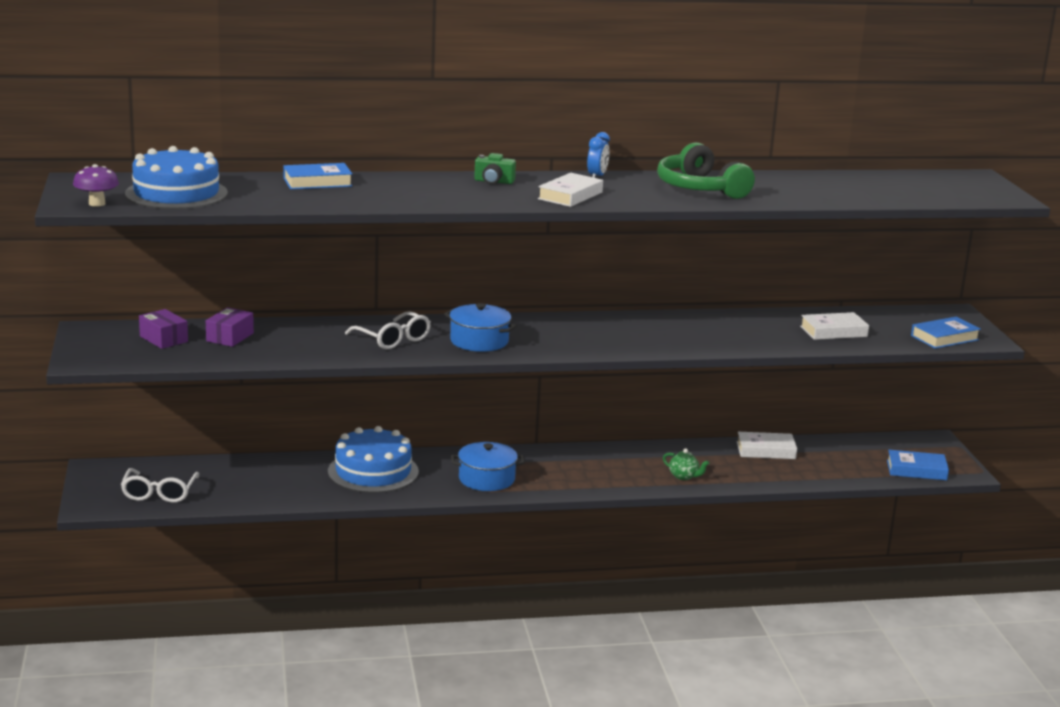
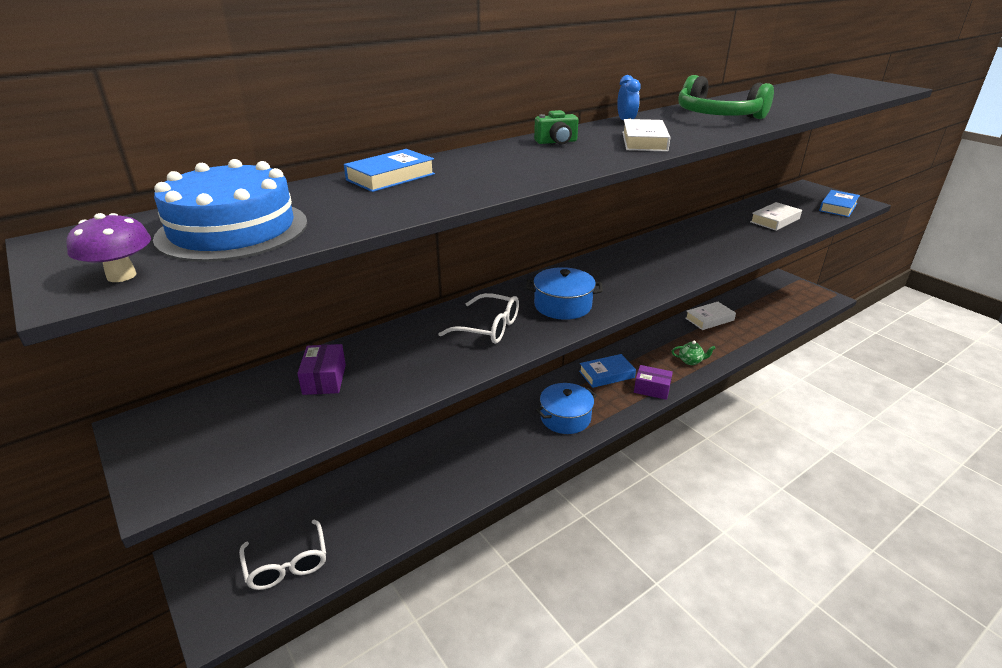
camera: 25 degrees left, 10 degrees up
purple box [139,309,188,349] -> purple box moved to [634,365,673,400]
blue cake [328,426,419,493] -> none
blue book [887,450,949,480] -> blue book moved to [579,354,636,388]

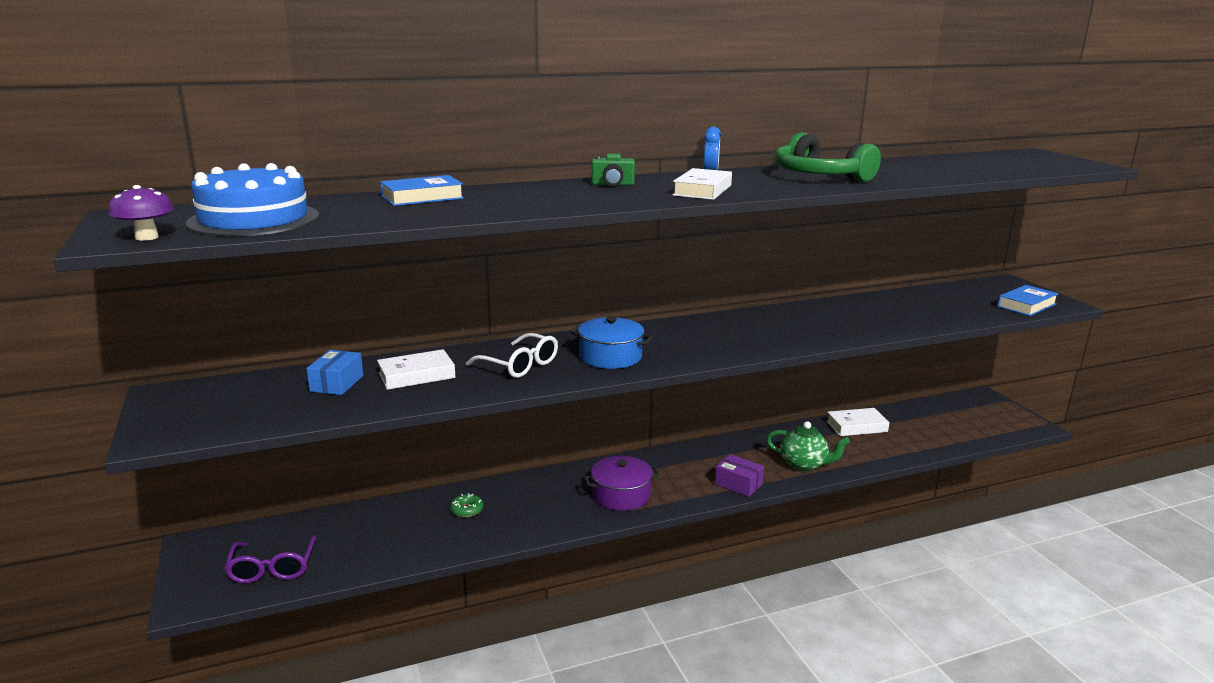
camera: 15 degrees right, 10 degrees down
white glasses [239,520,326,590] -> purple glasses [224,535,317,583]
purple box [297,344,346,395] -> blue box [307,350,363,395]
blue pot [536,383,597,434] -> purple pot [584,456,660,511]
blue book [579,354,636,388] -> none
green teapot [672,341,716,365] -> green teapot [766,421,850,471], size x1.61
white book [750,202,802,231] -> white book moved to [377,349,456,390]
none -> green donut [450,493,483,517]

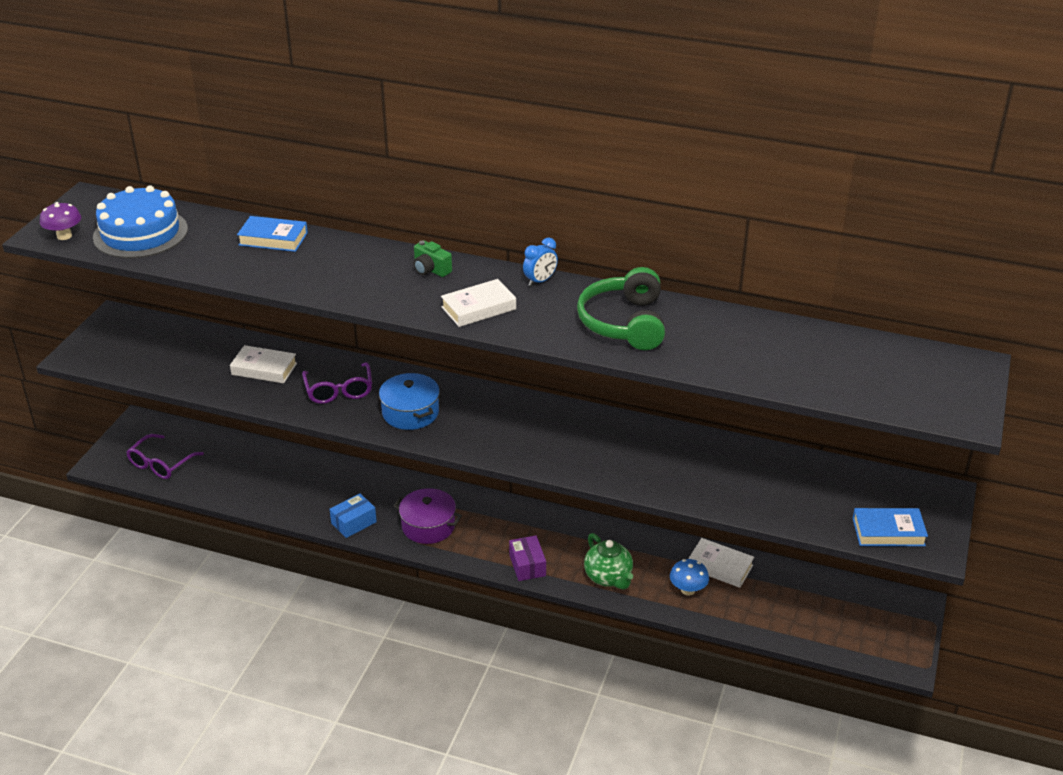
camera: 40 degrees right, 15 degrees up
blue box [307,350,363,395] -> blue box moved to [330,493,377,538]
green donut [450,493,483,517] -> none
white glasses [466,333,558,378] -> purple glasses [302,362,372,404]
none -> blue mushroom [670,559,709,596]

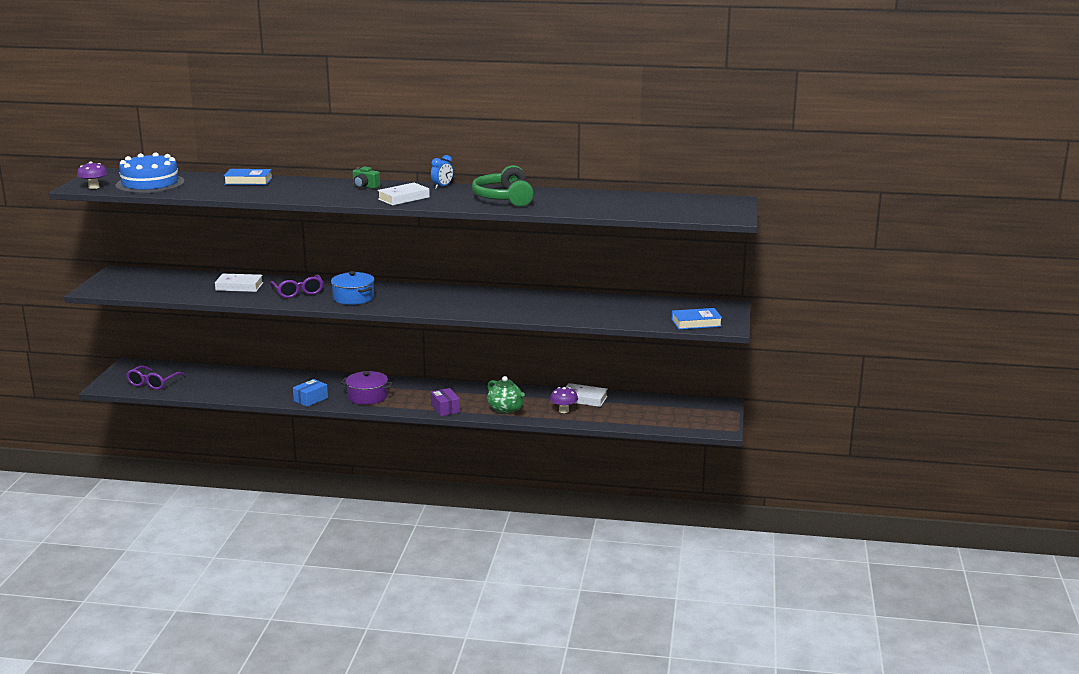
camera: 10 degrees left, 15 degrees down
blue mushroom [670,559,709,596] -> purple mushroom [550,387,578,413]

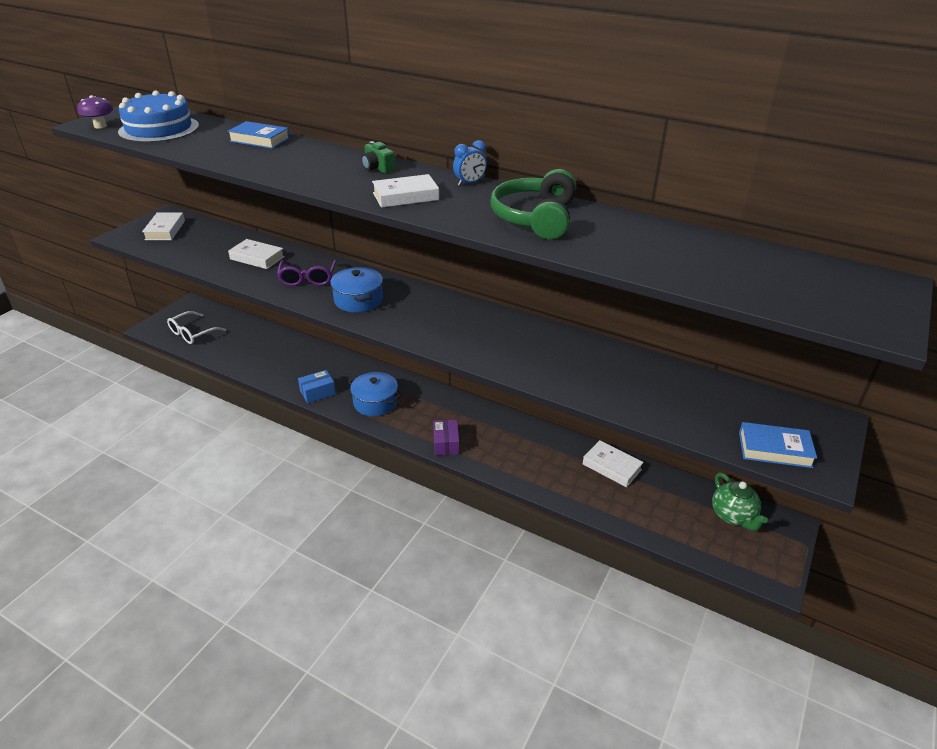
camera: 20 degrees right, 15 degrees up
purple glasses [126,366,186,390] -> white glasses [167,311,226,344]
purple pot [341,371,393,405] -> blue pot [349,372,401,416]
green teapot [487,376,525,414] -> green teapot moved to [712,473,768,531]
purple mushroom [550,387,578,413] -> none
none -> white book [142,213,185,240]

